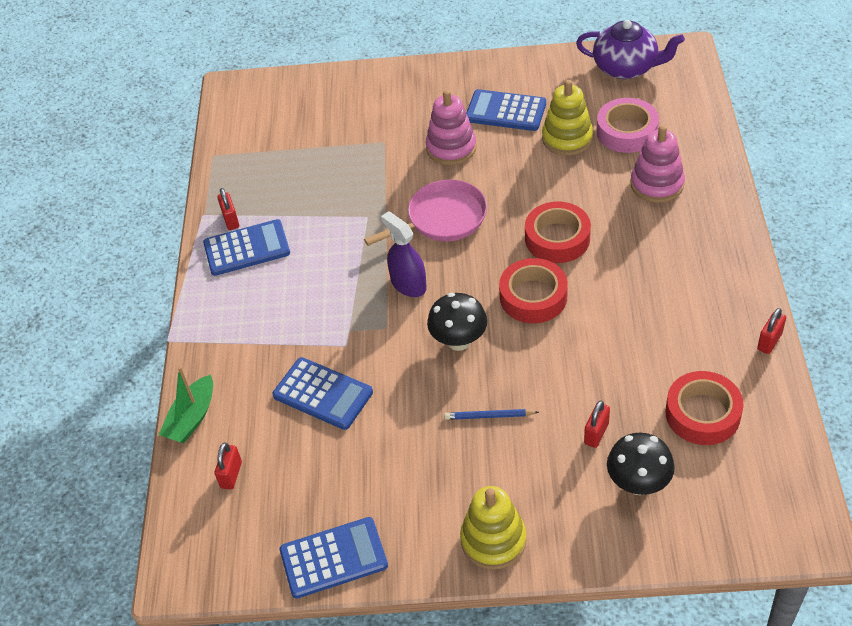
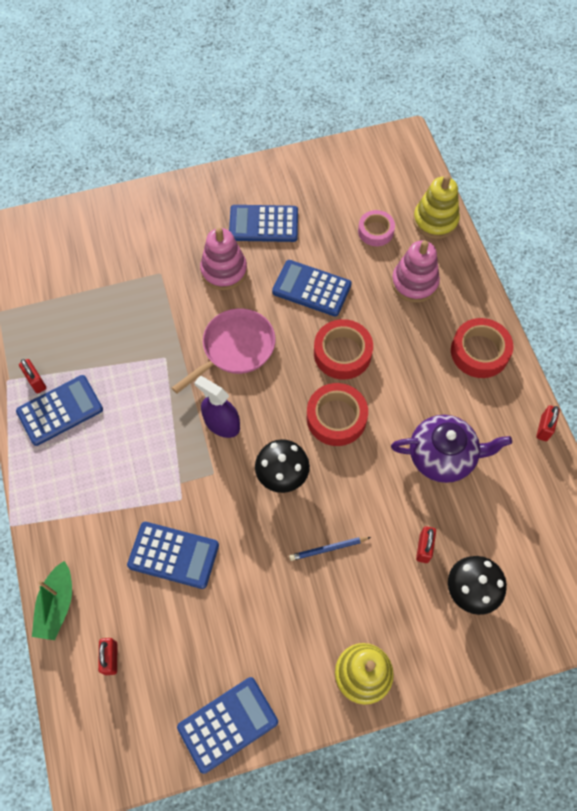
camera: 20 degrees left, 15 degrees up
yellow stacking toy [542,80,593,156] -> yellow stacking toy moved to [413,175,460,239]
purple teapot [576,20,685,79] -> purple teapot moved to [391,415,512,483]
pink tape [597,98,659,153] -> pink tape [358,210,395,246], size x0.66
red tape [665,371,743,445] -> red tape moved to [451,318,513,378]
none -> blue calculator [272,260,352,316]

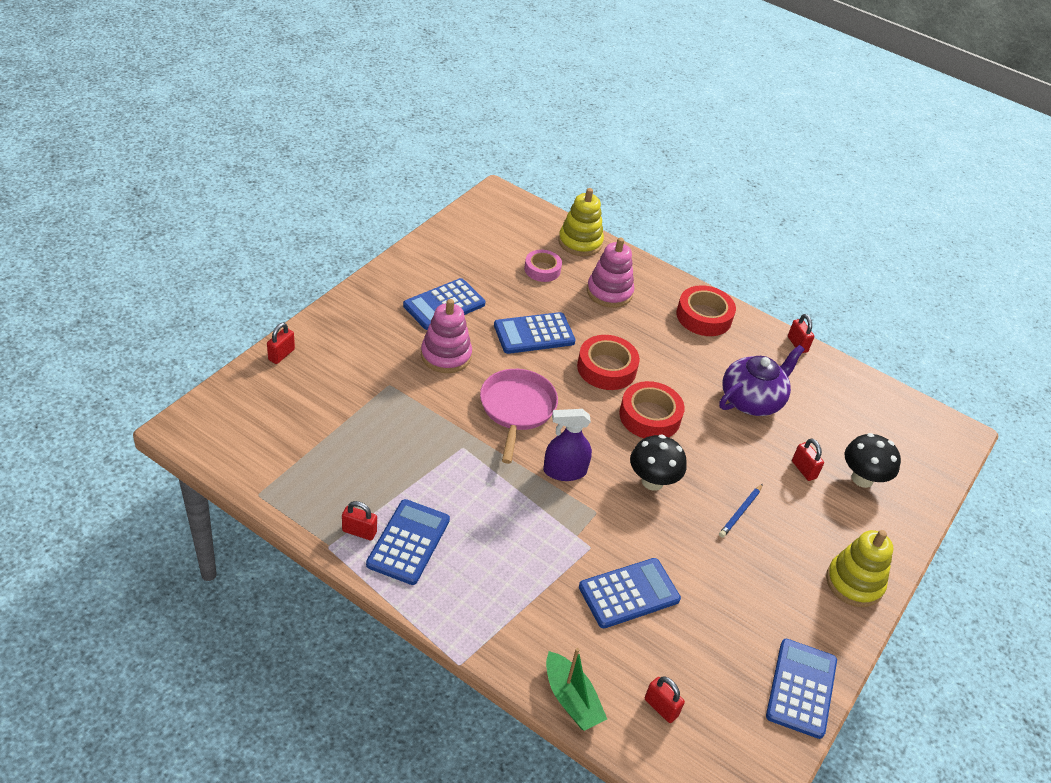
camera: 45 degrees left, 20 degrees down
none -> red padlock [267,323,295,364]

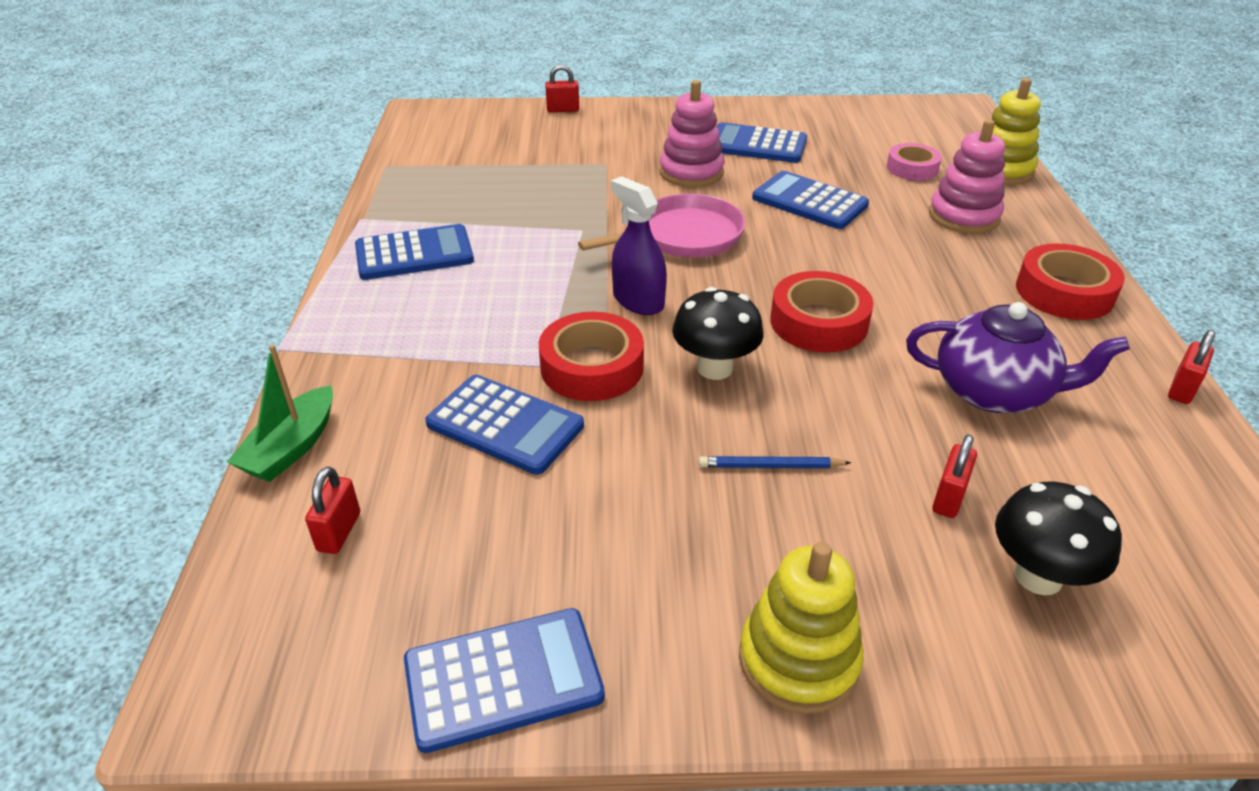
camera: 60 degrees right, 5 degrees down
red padlock [342,501,377,540] -> none
red tape [577,335,640,390] -> red tape moved to [539,312,644,401]

